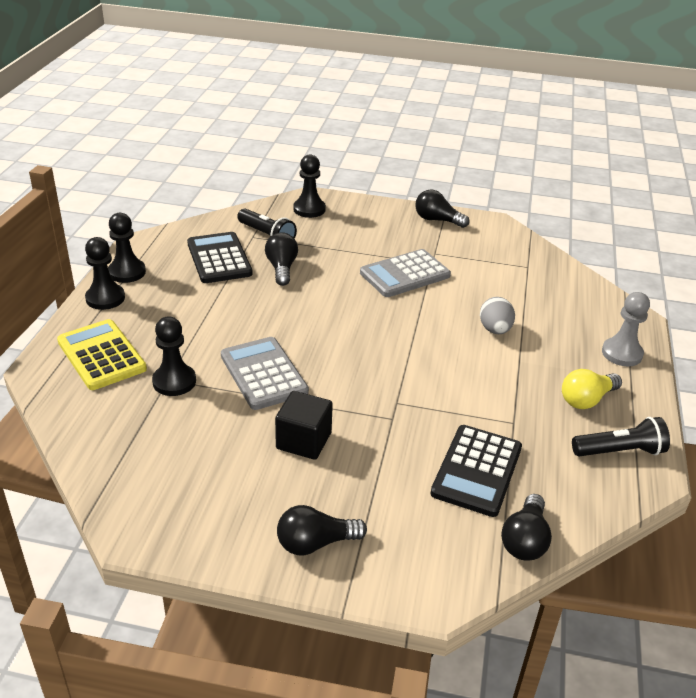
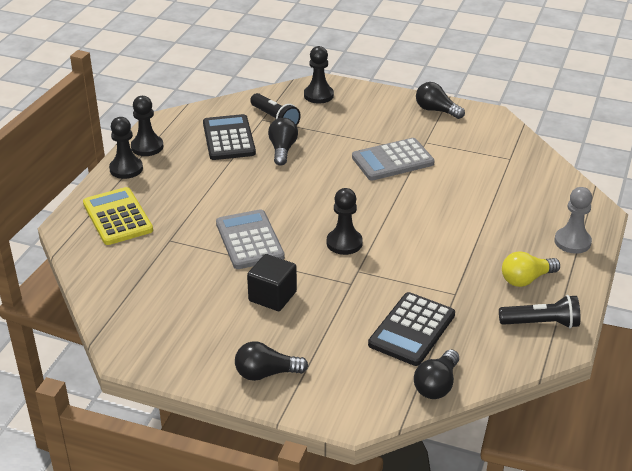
camera: 10 degrees right, 0 degrees up
black pawn [152,316,196,396] -> black pawn moved to [327,188,363,255]
grey egg [480,297,515,334] -> none

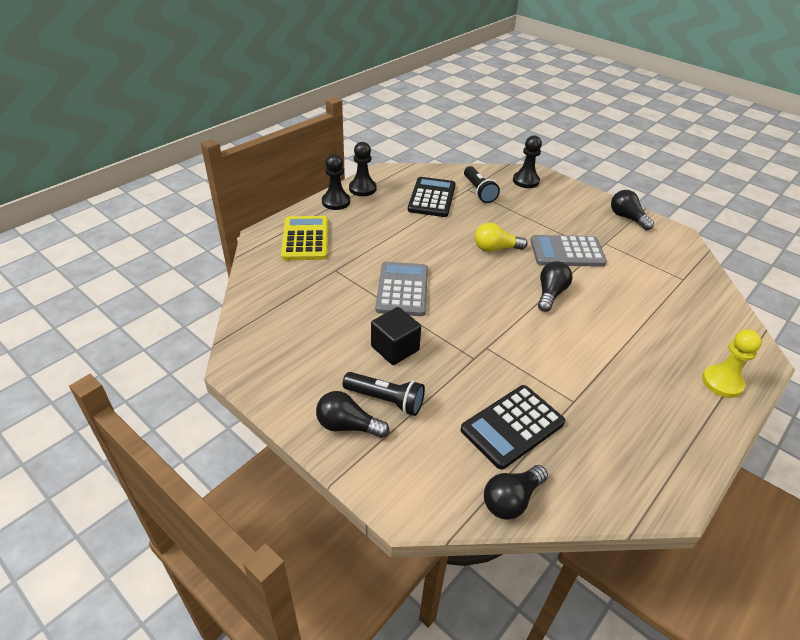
camera: 20 degrees right, 5 degrees up
black light bulb [268,118,298,166] -> black light bulb moved to [538,261,572,312]
black pawn [327,188,363,255] -> none
black flashlight [499,295,581,328] -> black flashlight moved to [343,372,425,416]
yellow light bulb [502,251,560,287] -> yellow light bulb moved to [475,223,528,252]
grey pawn [554,187,592,254] -> yellow pawn [702,329,762,398]

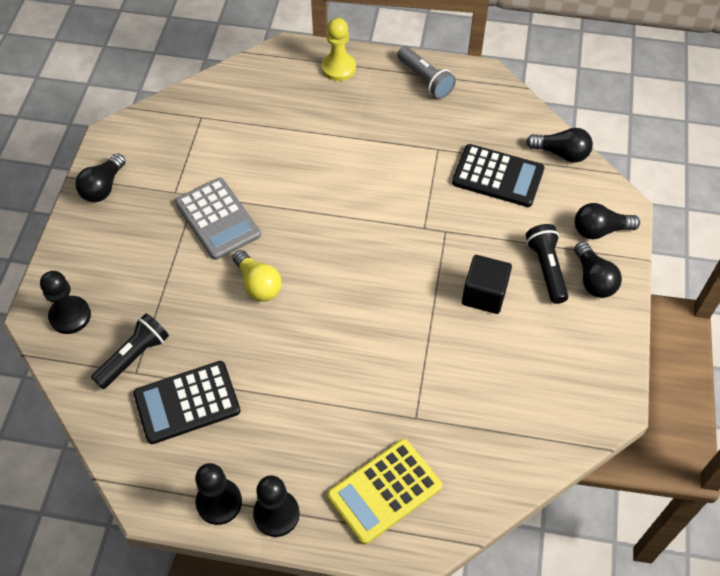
camera: 120 degrees left, 15 degrees up
grey calculator [376,262,428,316] -> none
black light bulb [538,261,572,312] -> black light bulb moved to [575,203,640,239]
none -> grey flashlight [397,46,456,99]

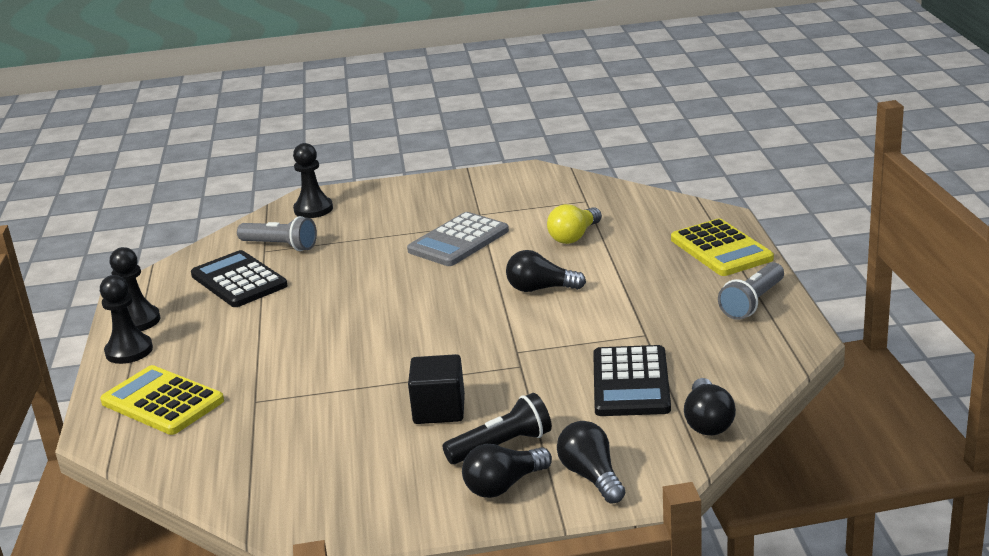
camera: 75 degrees right, 30 degrees down
black light bulb [75,153,126,202] -> black light bulb moved to [506,250,586,292]
black flashlight [91,313,169,389] -> grey flashlight [237,216,317,251]
yellow light bulb [233,250,282,302] -> yellow light bulb moved to [547,204,602,244]
yellow pawn [322,18,356,81] -> yellow calculator [671,219,774,276]

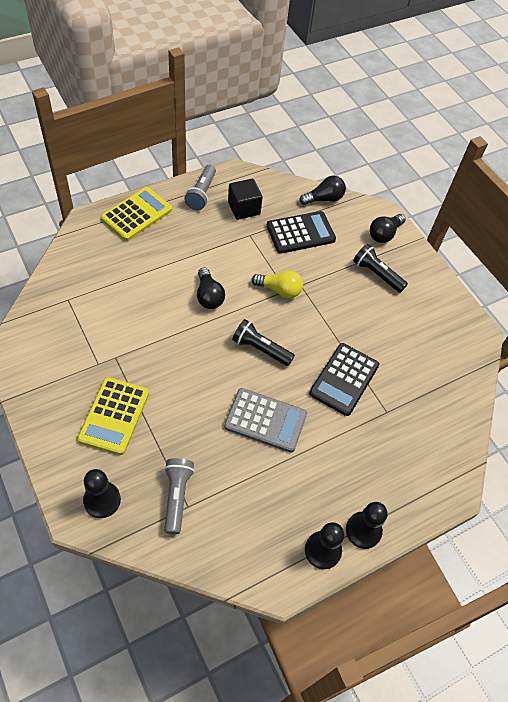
camera: 120 degrees left, 30 degrees up
yellow calculator [100,365,224,435] -> yellow calculator moved to [77,377,149,455]
black calculator [191,250,287,307] -> black calculator moved to [309,343,379,416]
grey calculator [407,212,509,266] -> grey calculator moved to [224,388,307,452]
black cube [408,354,465,424] -> black cube moved to [228,179,263,220]
black light bulb [462,444,552,498] -> none
yellow light bulb [547,204,602,244] -> yellow light bulb moved to [252,270,303,299]
grey flashlight [718,262,784,320] -> grey flashlight turned 90 degrees clockwise [184,164,216,210]
none -> black flashlight [232,319,295,366]

